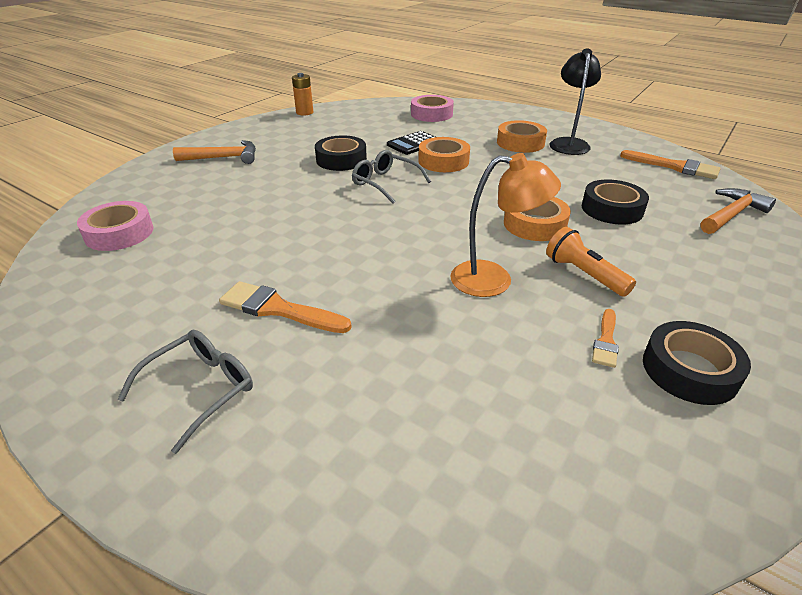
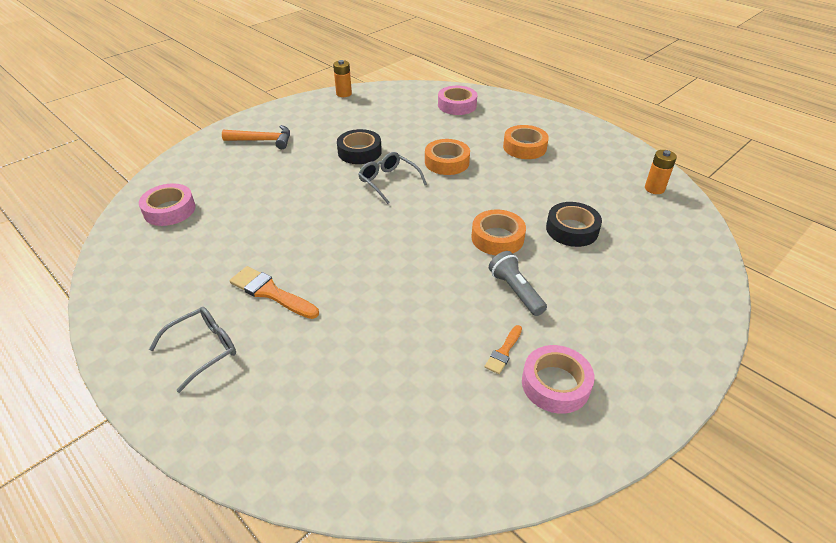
camera: 10 degrees right, 5 degrees up
black calculator [387,131,435,155] -> none
orange lamp [450,153,561,297] -> none
orange flashlight [546,227,636,297] -> grey flashlight [489,251,547,316]
black lamp [549,49,601,155] -> none
orange brush [620,150,721,179] -> orange battery [645,150,677,194]
black tape [643,321,751,405] -> pink tape [522,345,594,414]
orange hammer [700,188,776,234] -> none

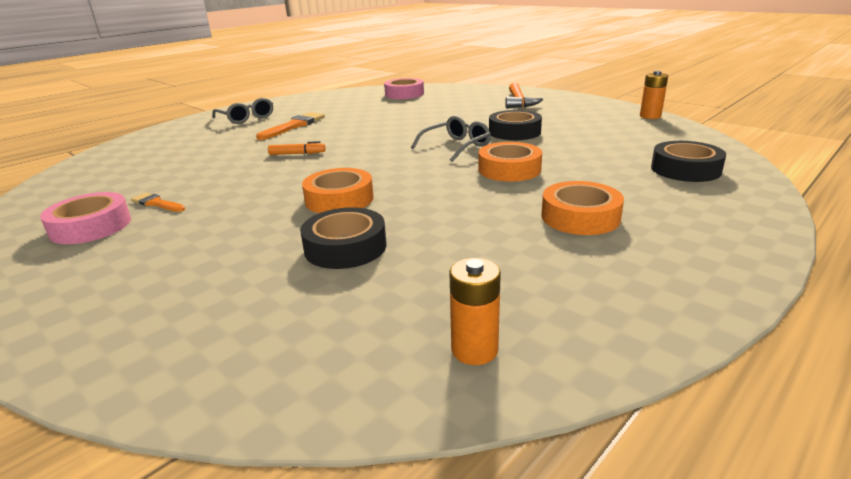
camera: 90 degrees right, 15 degrees down
pink tape [438,86,477,115] -> black tape [651,141,726,182]
grey flashlight [489,251,547,316] -> none
none -> orange marker [268,141,326,155]

